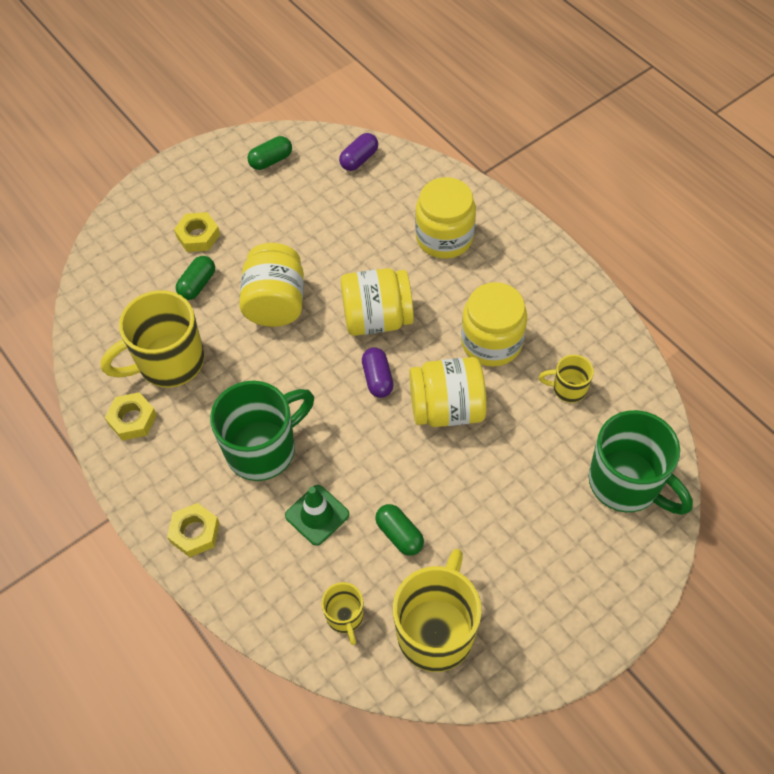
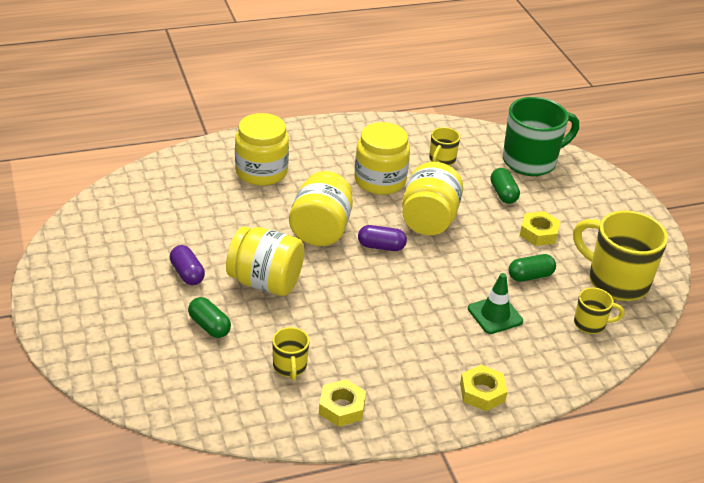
camera: 75 degrees left, 20 degrees down
yellow mug [101,290,204,388] -> yellow mug [272,327,309,381], size x0.50
yellow nut [174,212,220,252] -> yellow nut moved to [520,211,561,246]
green mug [210,381,314,481] -> none
green capsule [247,136,292,170] -> green capsule moved to [490,168,520,204]
purple capsule [339,133,378,171] -> purple capsule moved to [170,245,205,285]

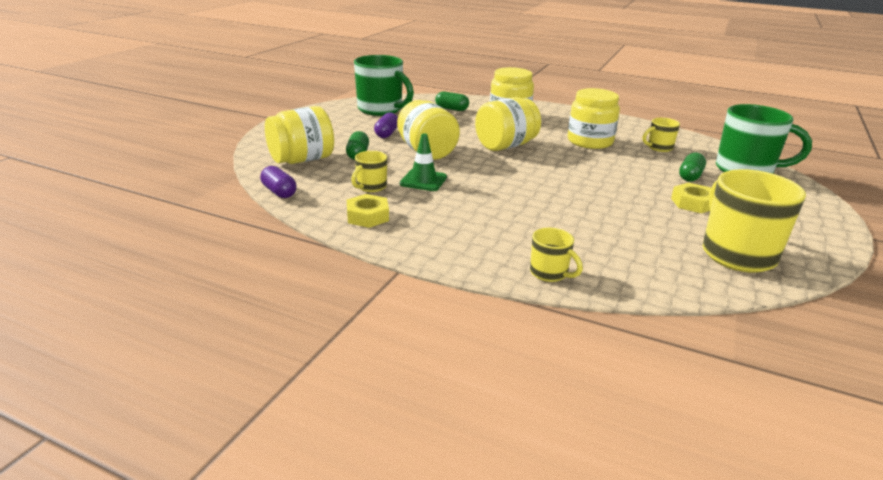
camera: 45 degrees right, 10 degrees down
purple capsule [358,225,407,251] -> purple capsule moved to [260,166,296,198]
yellow jar [402,162,463,235] -> yellow jar moved to [265,106,334,164]
yellow nut [460,365,508,411] -> none
green traffic cone [468,273,523,334] -> green traffic cone moved to [400,133,447,191]
green capsule [509,254,556,282] -> green capsule moved to [435,91,469,111]
yellow mug [574,287,624,334] -> yellow mug moved to [530,228,583,282]
none -> green mug [354,55,414,116]

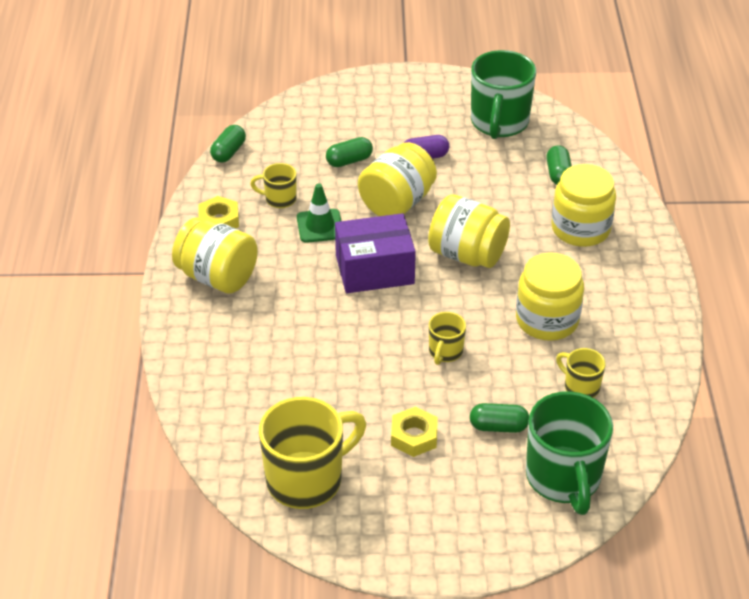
camera: 65 degrees right, 15 degrees up
purple capsule [260,166,296,198] -> green capsule [210,125,246,163]
yellow jar [265,106,334,164] -> yellow jar moved to [172,217,258,293]
yellow mug [530,228,583,282] -> yellow mug moved to [429,312,466,365]
none -> purple box [335,213,416,293]

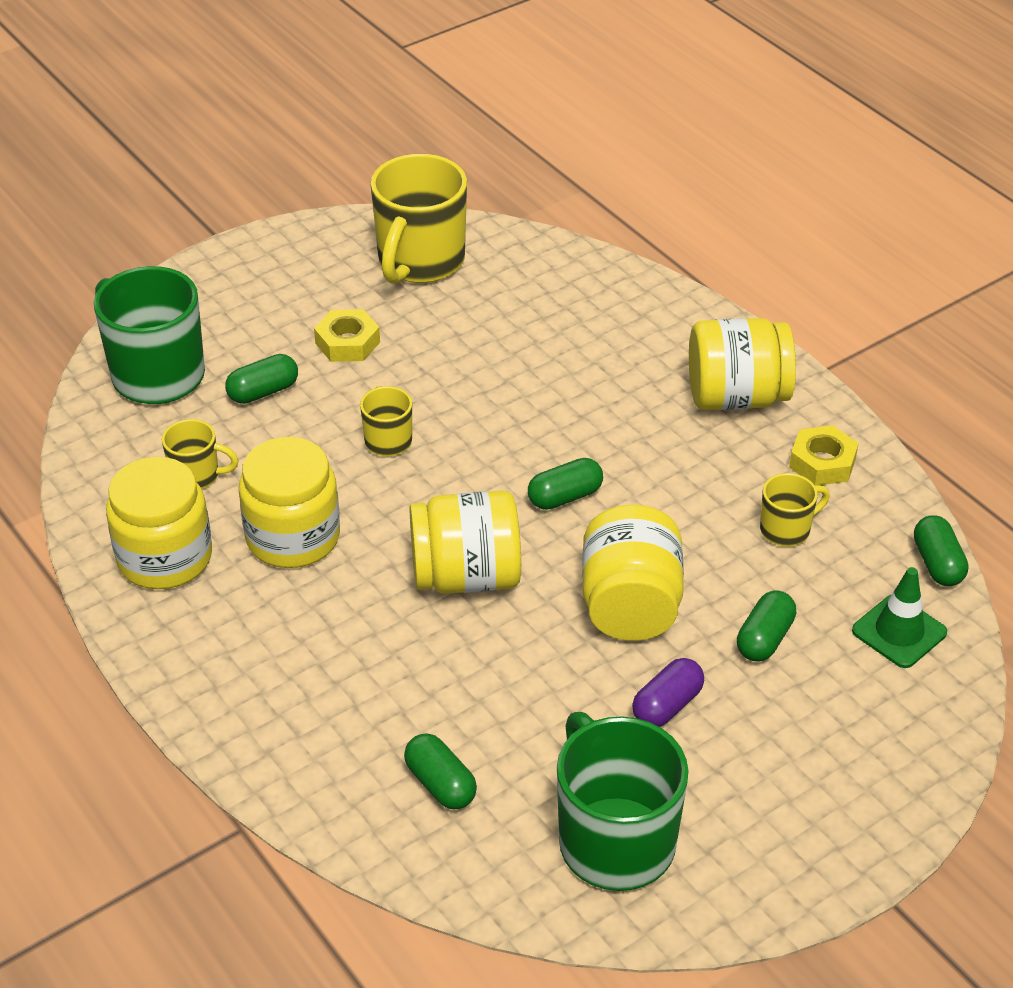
camera: 145 degrees right, 0 degrees up
green traffic cone [297,183,341,243] -> green traffic cone moved to [852,567,947,668]
purple box [335,213,416,293] -> green capsule [528,458,603,510]
yellow jar [551,164,616,247] -> yellow jar moved to [106,457,212,589]

